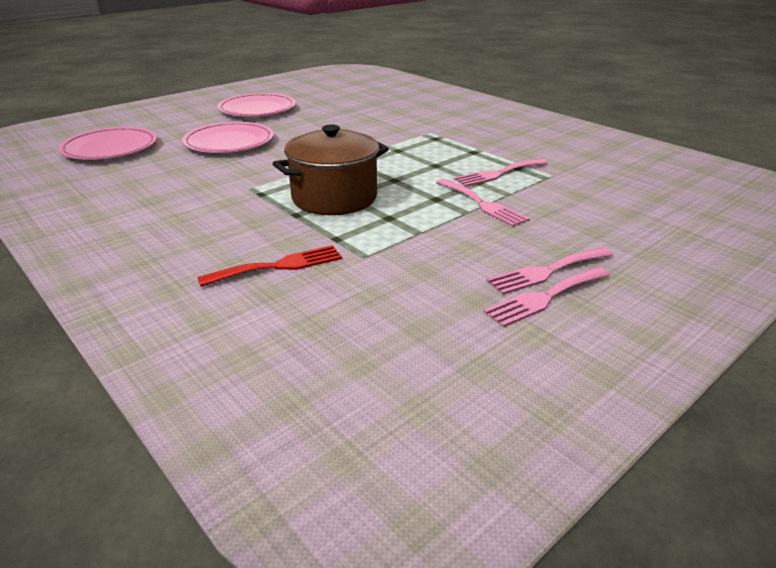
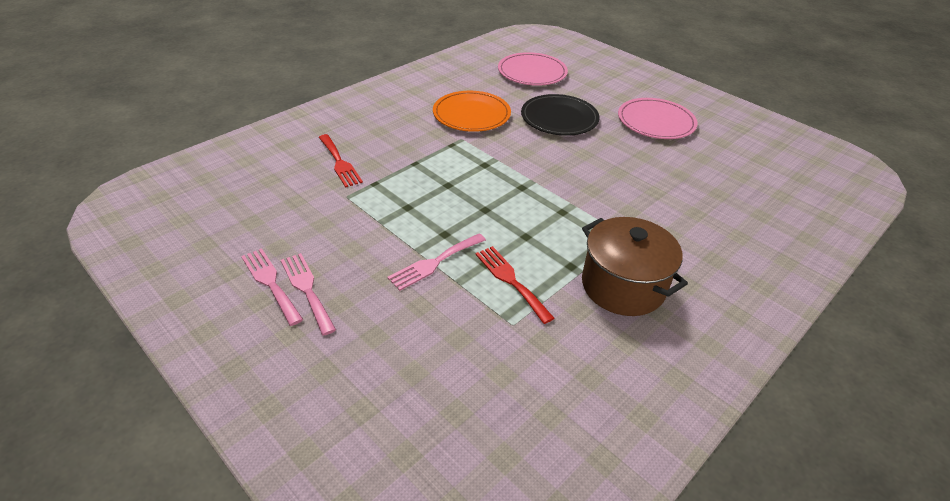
camera: 85 degrees right, 10 degrees up
pink plate [182,122,274,153] -> black plate [521,94,600,136]
brown pot [273,125,389,215] -> brown pot moved to [582,217,688,316]
pink fork [454,159,548,187] -> red fork [475,246,554,324]
none -> orange plate [433,91,511,132]

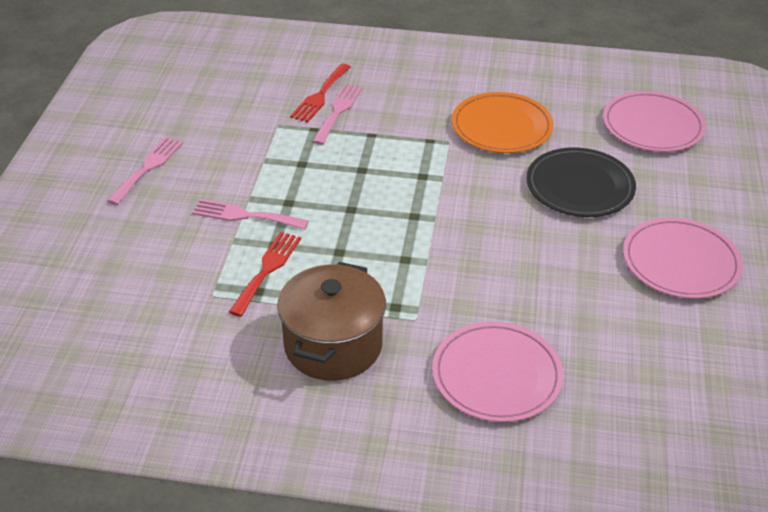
camera: 55 degrees right, 0 degrees up
pink fork [241,248,303,326] -> pink fork moved to [312,83,363,145]
none -> pink plate [432,322,563,422]

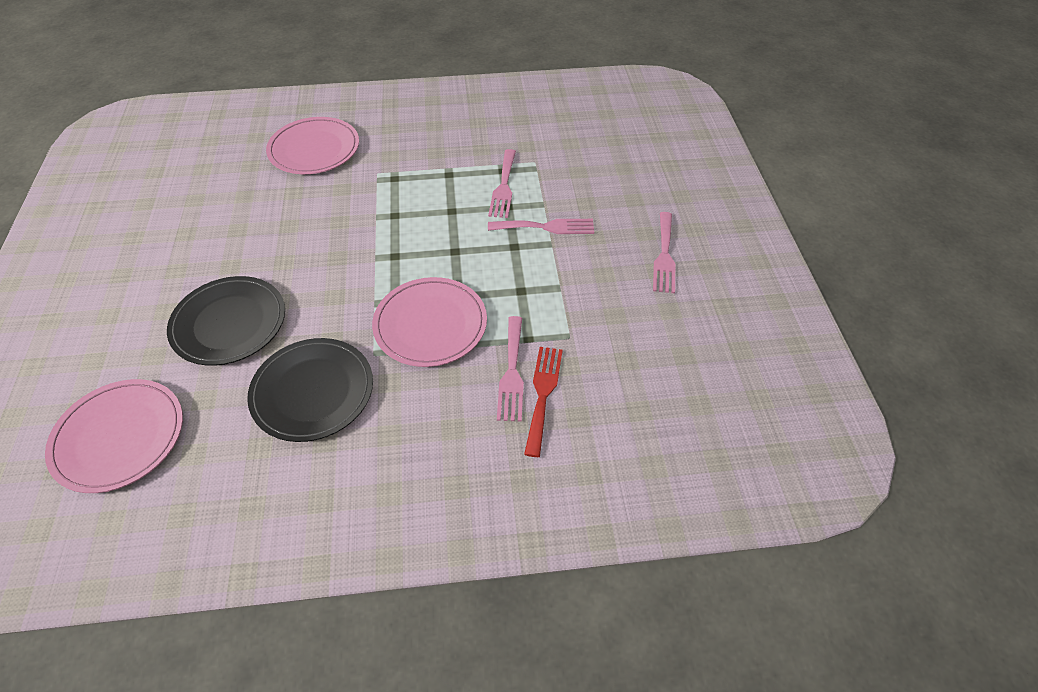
camera: 165 degrees right, 10 degrees up
red fork [229,232,301,317] -> pink fork [488,149,516,218]
brown pot [277,262,386,381] -> none
orange plate [452,92,554,153] -> black plate [247,338,373,442]
pink plate [623,218,743,299] -> pink plate moved to [372,277,487,367]

